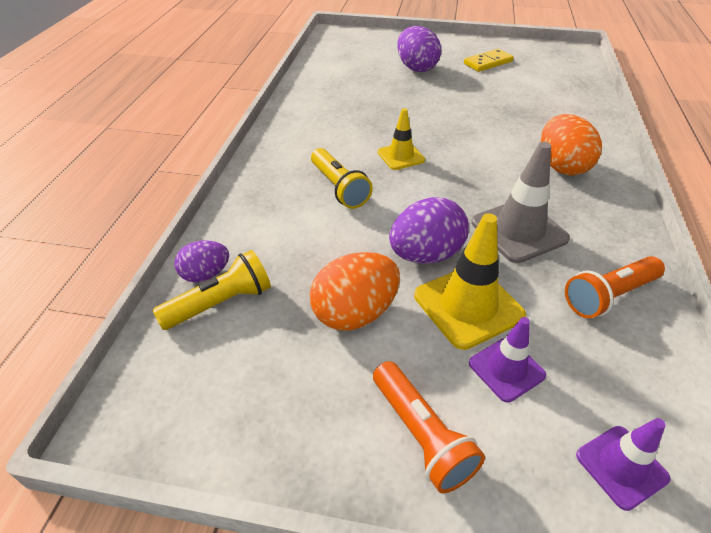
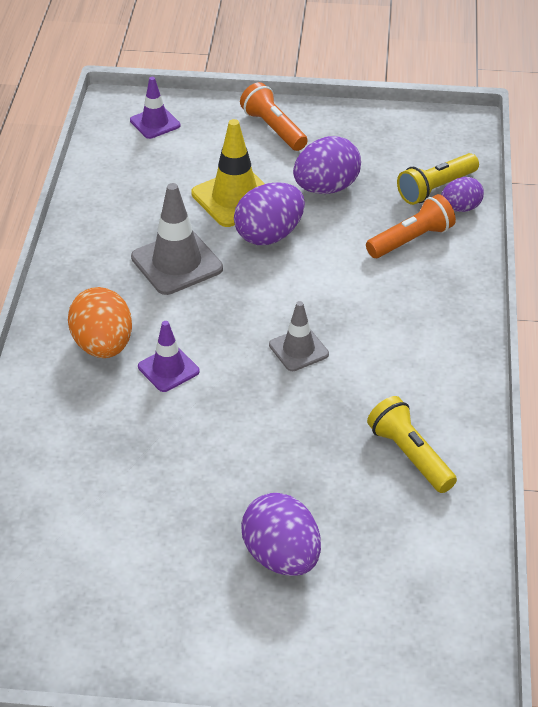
camera: 175 degrees right, 0 degrees up
orange egg [310,252,400,331] -> purple egg [293,136,361,194]
yellow flashlight [311,148,373,209] -> yellow flashlight moved to [367,396,457,493]
yellow traffic cone [377,108,425,170] -> grey traffic cone [269,301,329,371]
yellow domino [464,49,514,72] -> none
purple traffic cone [469,317,546,403] -> purple traffic cone moved to [138,321,200,392]
orange flashlight [565,256,665,318] -> orange flashlight moved to [366,194,456,258]

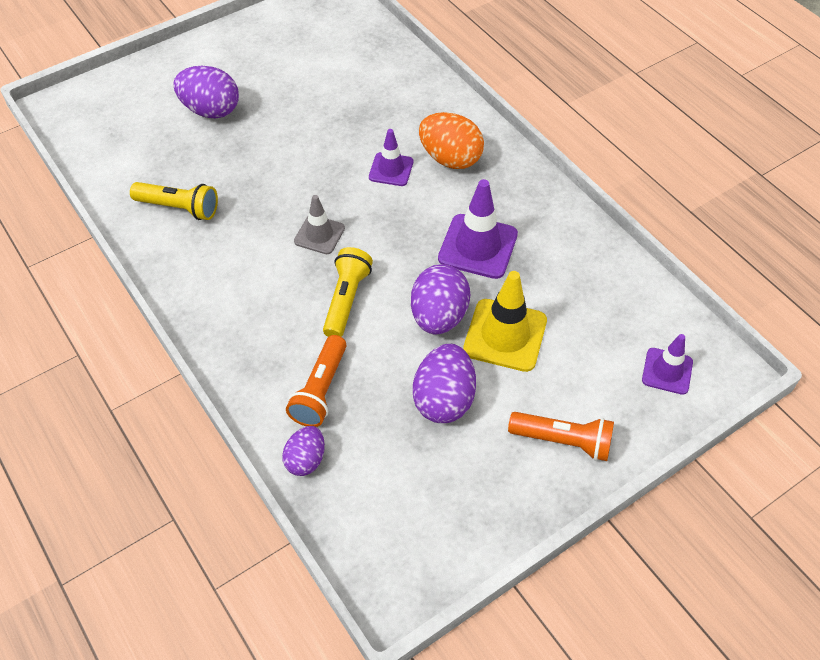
camera: 140 degrees right, 10 degrees up
grey traffic cone [131,183,223,295] -> purple traffic cone [438,179,518,279]
yellow flashlight [397,153,479,205] -> yellow flashlight moved to [323,247,373,337]

